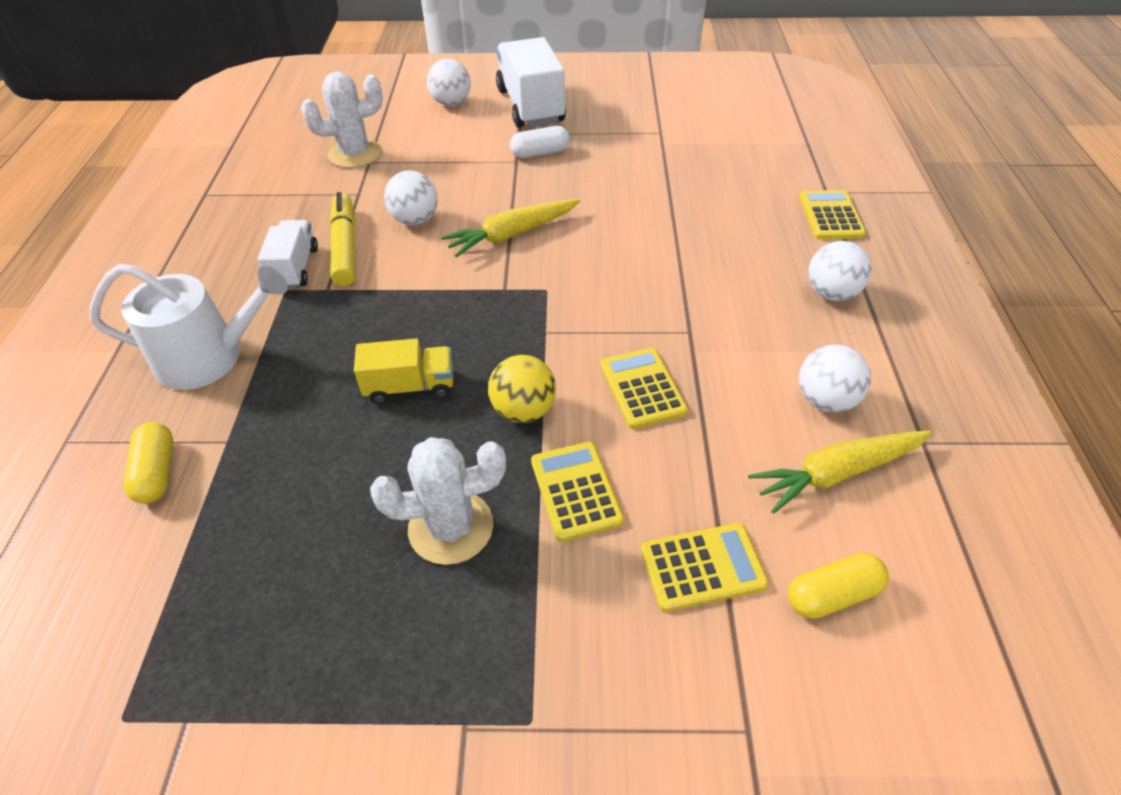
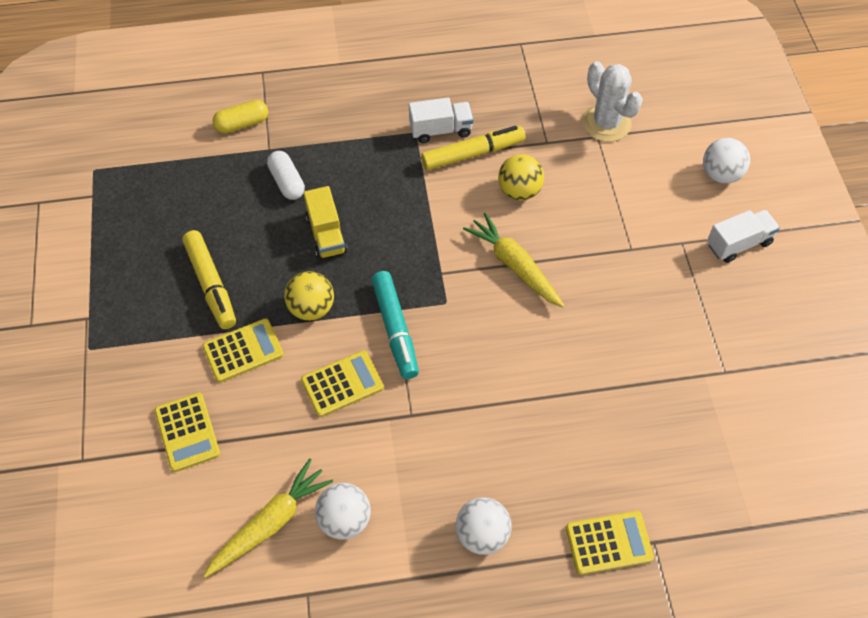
camera: 80 degrees right, 10 degrees up
white watering can [90,264,288,390] -> none
white cactus [370,437,506,565] -> yellow marker [182,230,236,329]
white ball [384,170,438,225] -> yellow ball [498,154,544,201]
white truck [496,37,566,128] -> white truck [707,210,780,263], size x0.57
white capsule [510,126,570,158] -> white capsule moved to [267,151,305,200]
yellow carrot [748,430,932,514] -> yellow carrot turned 75 degrees clockwise [203,459,333,578]
yellow capsule [788,553,889,619] -> none
none -> turquoise marker [371,271,419,379]

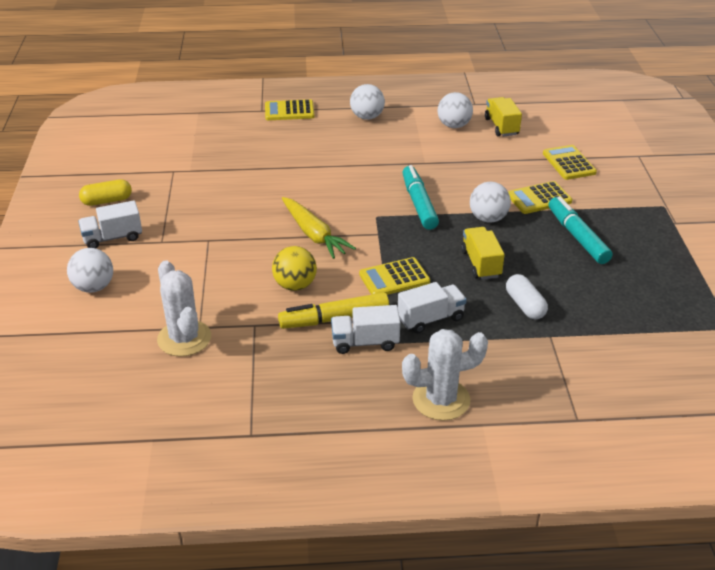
camera: 175 degrees left, 20 degrees down
yellow marker [182,230,236,329] -> turquoise marker [549,197,613,264]
yellow carrot [203,459,333,578] -> yellow truck [485,97,522,136]
yellow capsule [212,100,268,133] -> yellow capsule moved to [79,179,132,206]
yellow ball [284,271,334,321] -> white ball [470,182,511,223]
yellow calculator [301,350,384,417] -> yellow calculator moved to [359,257,430,295]
none -> white truck [398,282,467,333]
none -> white cactus [402,329,488,421]

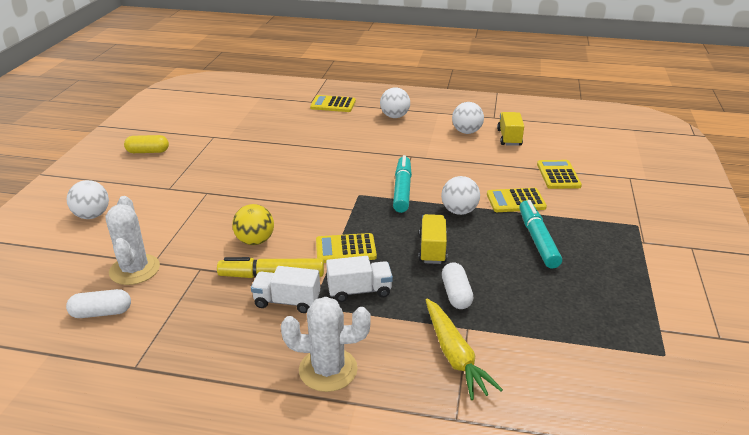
camera: 15 degrees right, 5 degrees down
white truck [78,200,142,248] -> none
yellow carrot [282,197,356,259] -> yellow carrot moved to [425,298,503,400]
none -> white capsule [66,289,131,318]

